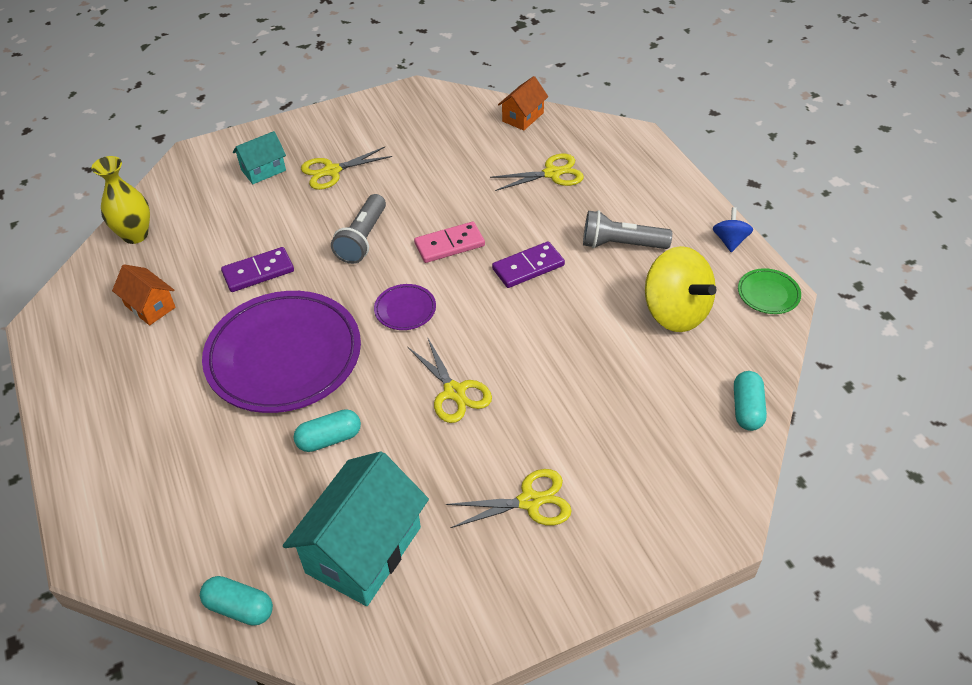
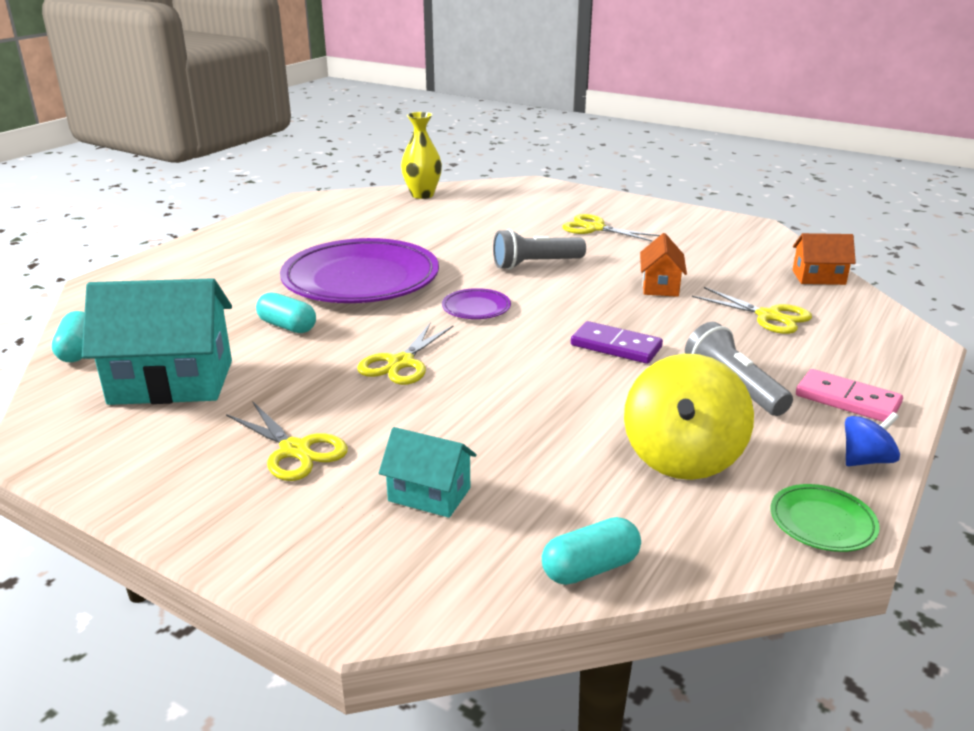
camera: 55 degrees right, 20 degrees down
orange house [112,264,176,325] -> orange house moved to [640,233,687,297]
purple domino [221,247,294,292] -> none
turquoise house [233,131,286,184] -> turquoise house moved to [379,427,477,518]
pink domino [414,222,485,263] -> pink domino moved to [796,369,903,422]

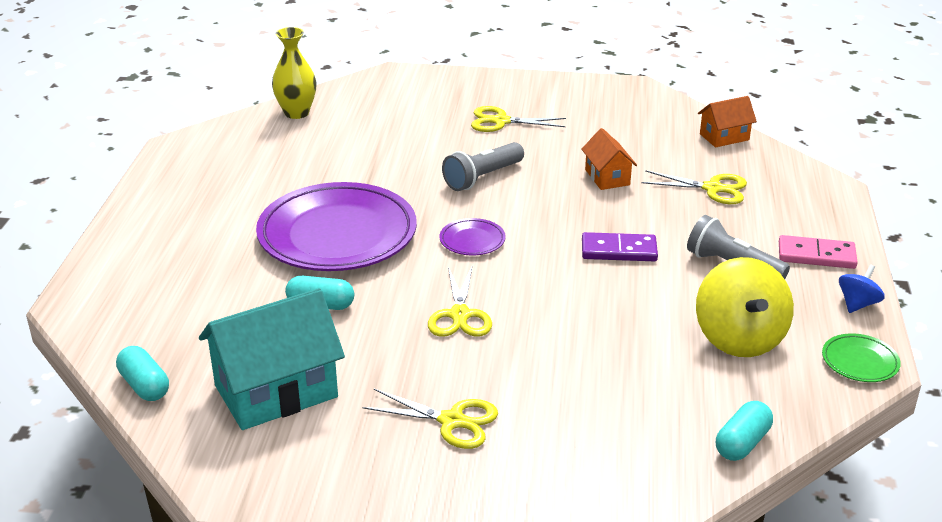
camera: 25 degrees left, 5 degrees up
turquoise house [379,427,477,518] -> none

